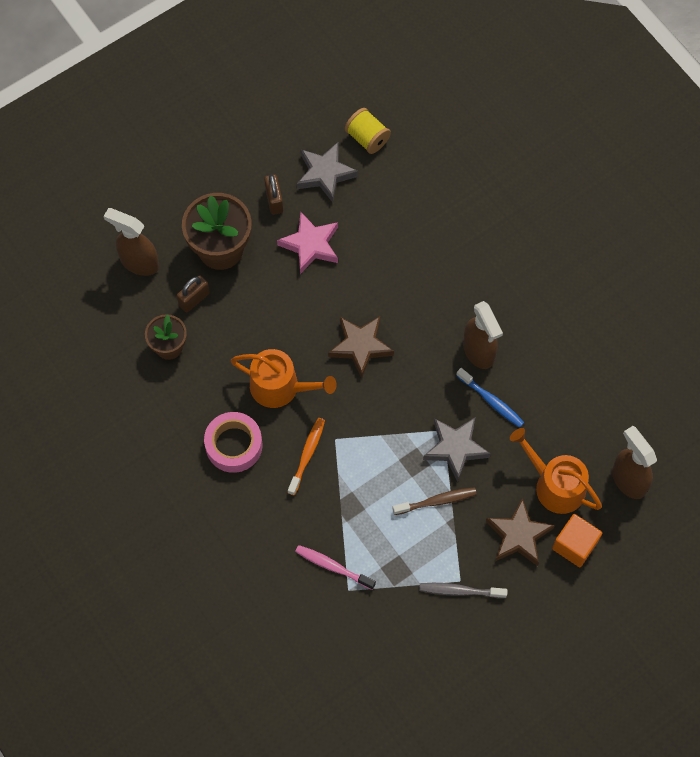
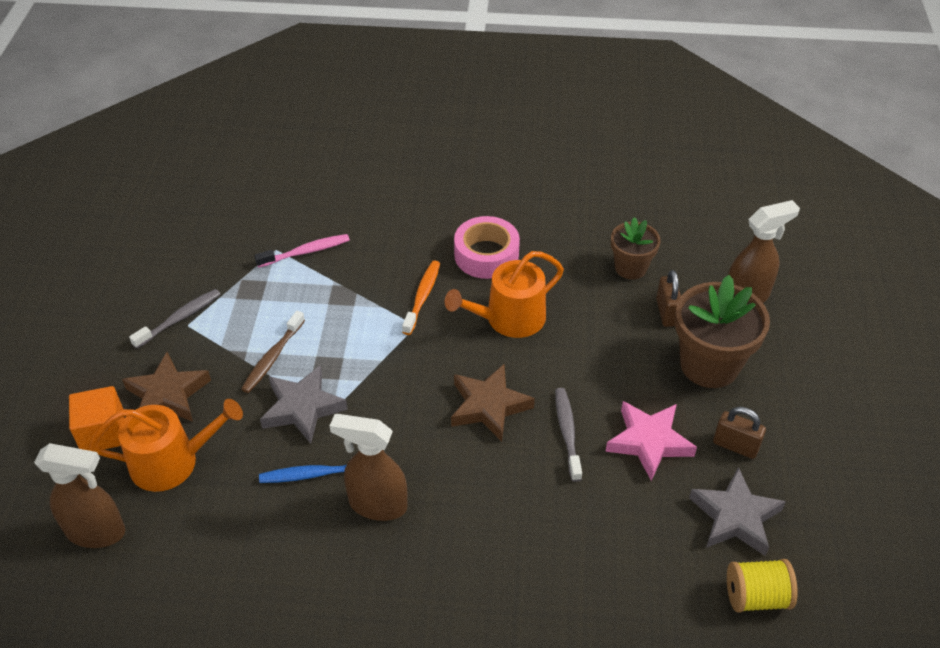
camera: 130 degrees right, 20 degrees down
orange toothbrush [288,418,325,496] -> orange toothbrush turned 135 degrees counterclockwise [402,261,440,335]
none -> grey toothbrush [555,388,582,482]

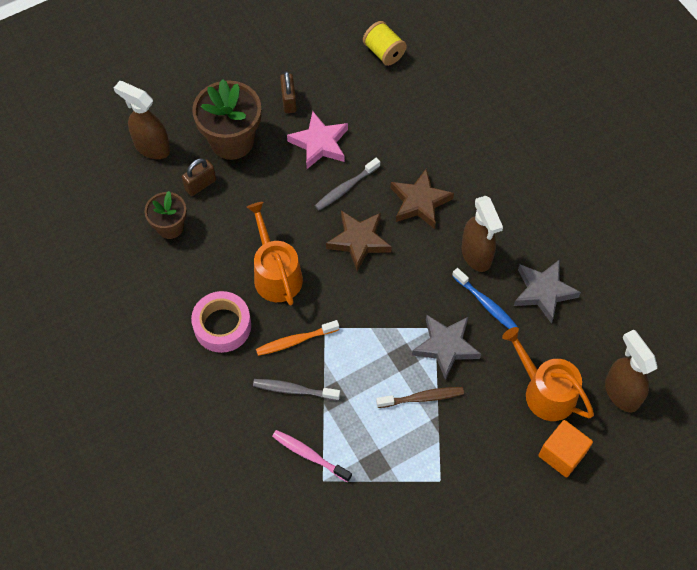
camera: 125 degrees left, 15 degrees up
brown star [122,352,211,422] -> brown star moved to [391,168,454,229]
grey toothbrush [129,289,221,349] -> grey toothbrush moved to [253,379,340,400]
orange watering can [445,251,564,338] -> orange watering can turned 135 degrees counterclockwise [247,202,303,305]
grey star [689,467,786,556] -> grey star moved to [514,259,581,324]

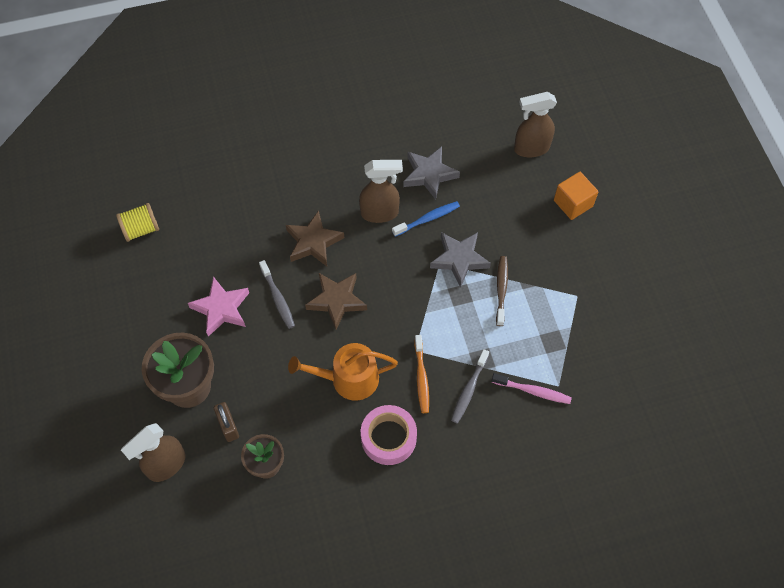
camera: 75 degrees left, 0 degrees up
pink toothbrush [272,430,352,482] -> pink toothbrush turned 120 degrees counterclockwise [491,373,572,404]
brown padlock [280,71,297,113] -> none
orange watering can [502,327,594,421] -> none

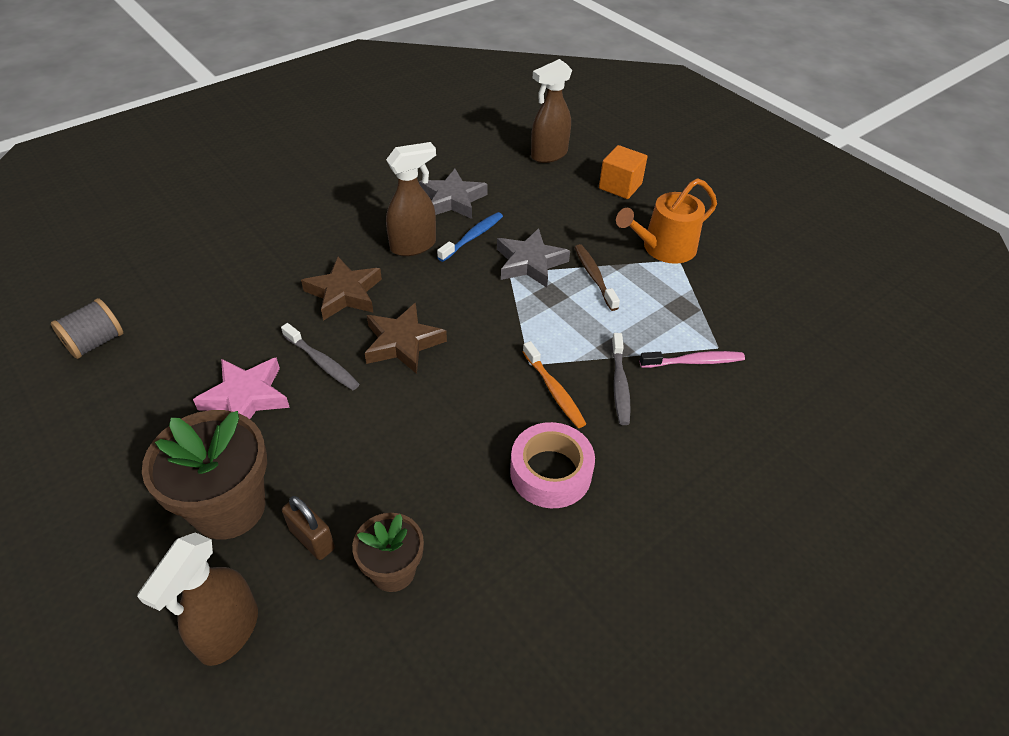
camera: 25 degrees left, 15 degrees down
yellow spool [116,203,159,242] -> grey spool [51,298,123,359]
orange watering can [288,343,398,400] -> orange watering can moved to [616,178,717,264]

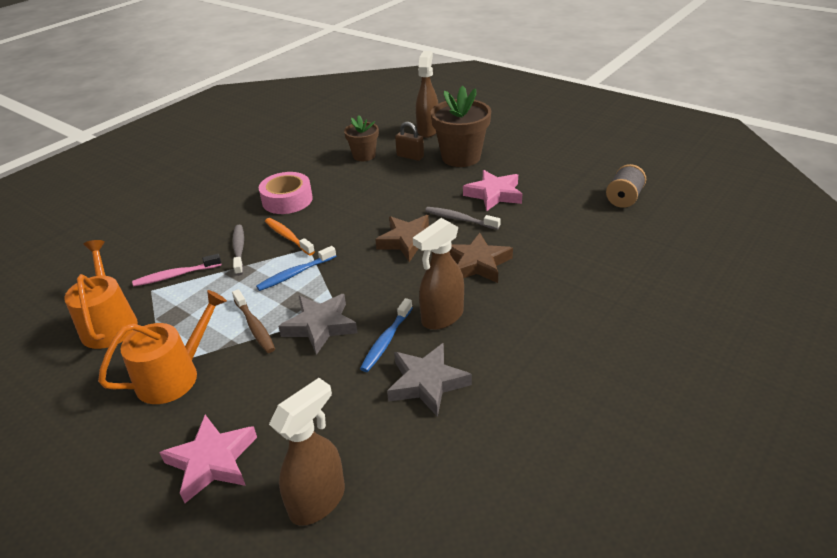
camera: 170 degrees right, 10 degrees down
orange cube [599,145,648,199] -> pink star [159,415,257,503]
none -> orange watering can [64,240,138,349]
none -> blue toothbrush [256,246,336,291]

